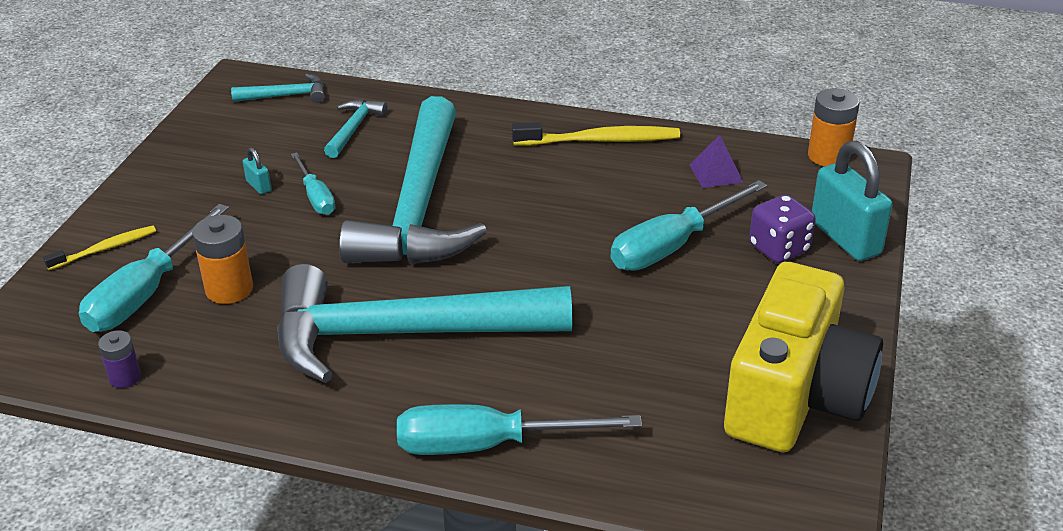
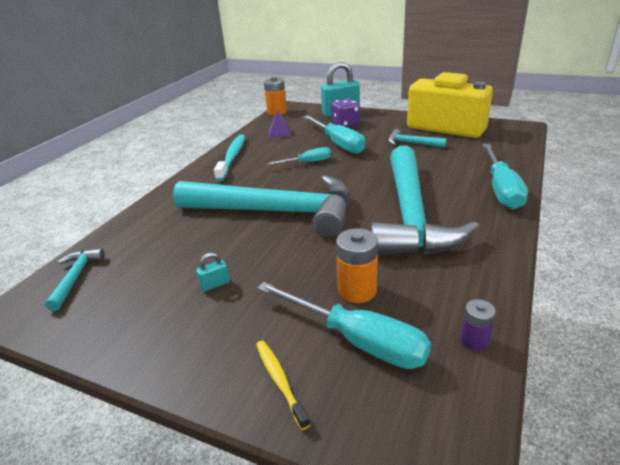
camera: 80 degrees left, 5 degrees down
turquoise screwdriver [291,152,335,215] -> turquoise screwdriver moved to [267,147,331,165]
turquoise hammer [324,99,388,158] -> turquoise hammer moved to [388,129,447,148]
yellow toothbrush [512,122,680,146] -> turquoise toothbrush [214,134,245,181]

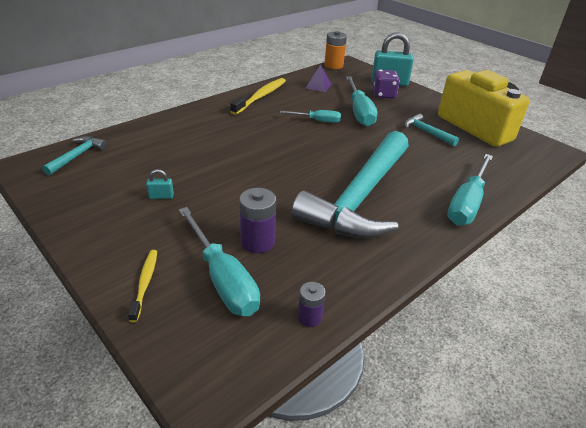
camera: 20 degrees right, 5 degrees up
turquoise hammer [173,175,349,238] -> none
turquoise toothbrush [214,134,245,181] -> yellow toothbrush [230,78,286,115]
orange battery [336,228,378,303] -> purple battery [239,188,276,253]

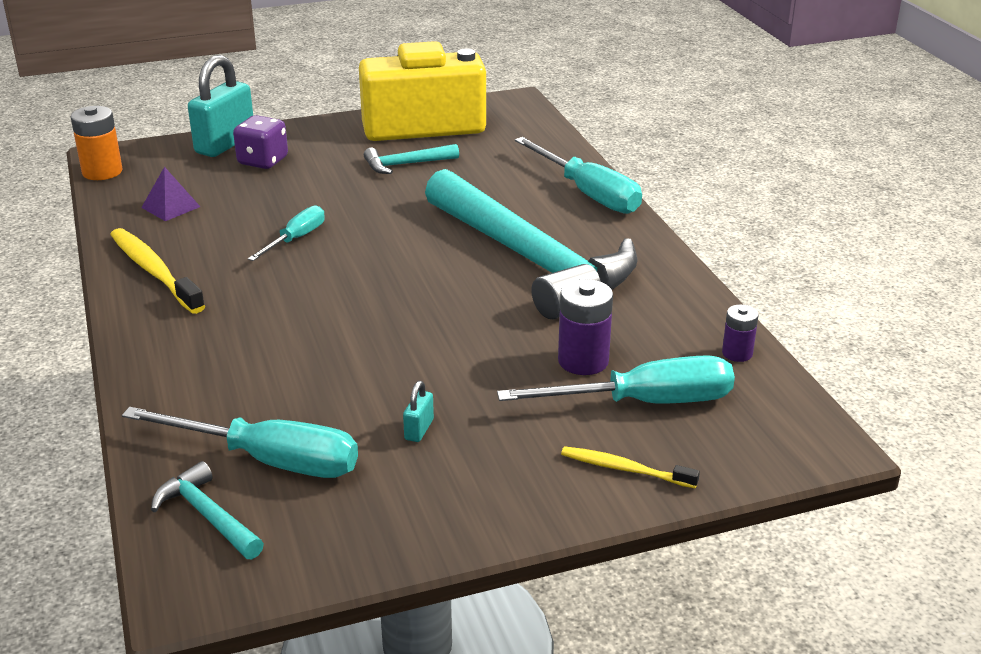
camera: 65 degrees left, 5 degrees down
turquoise screwdriver [346,76,378,126] -> turquoise screwdriver moved to [122,407,358,478]

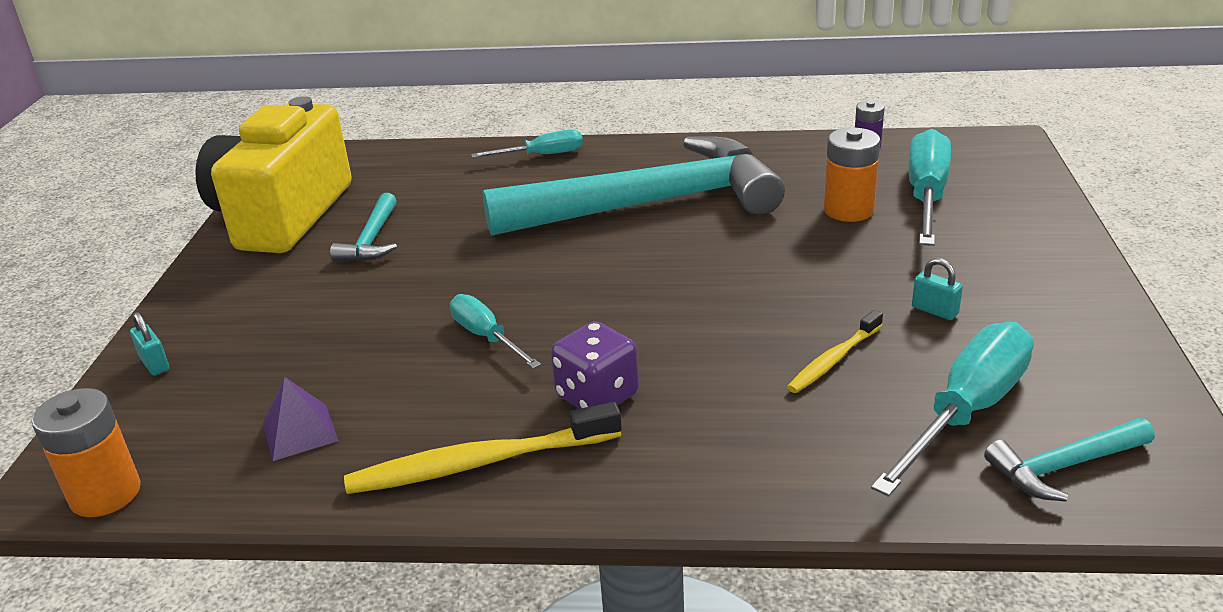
camera: 65 degrees left, 0 degrees up
turquoise padlock [188,55,253,157] -> turquoise padlock [130,312,169,376], size x0.43
purple dice [233,115,288,169] -> purple dice moved to [551,321,639,409]
turquoise screwdriver [515,137,642,214] -> turquoise screwdriver [471,129,583,158], size x0.58
purple battery [558,279,613,375] -> orange battery [824,127,881,222]
yellow toothbrush [561,446,700,488] -> yellow toothbrush moved to [787,310,883,393]

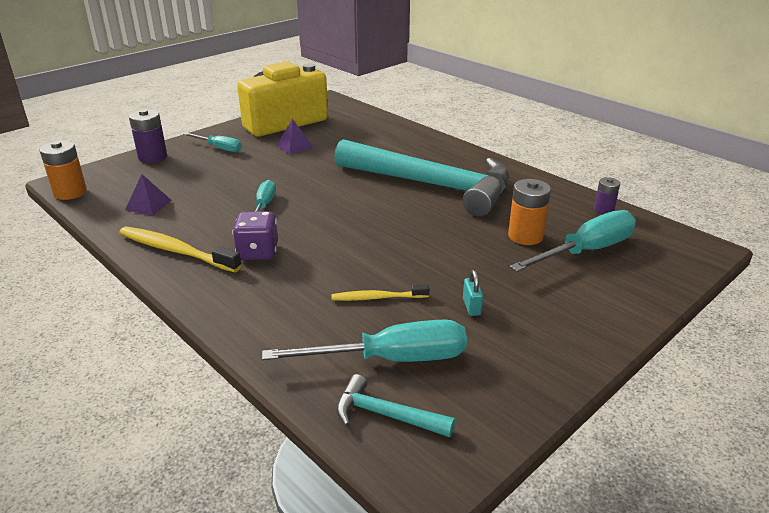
camera: 40 degrees right, 0 degrees up
turquoise padlock [130,312,169,376] -> purple battery [129,109,167,163]
turquoise hammer [330,193,397,262] -> purple pyramid [276,119,313,155]
turquoise screwdriver [471,129,583,158] -> turquoise screwdriver moved to [183,133,242,152]

